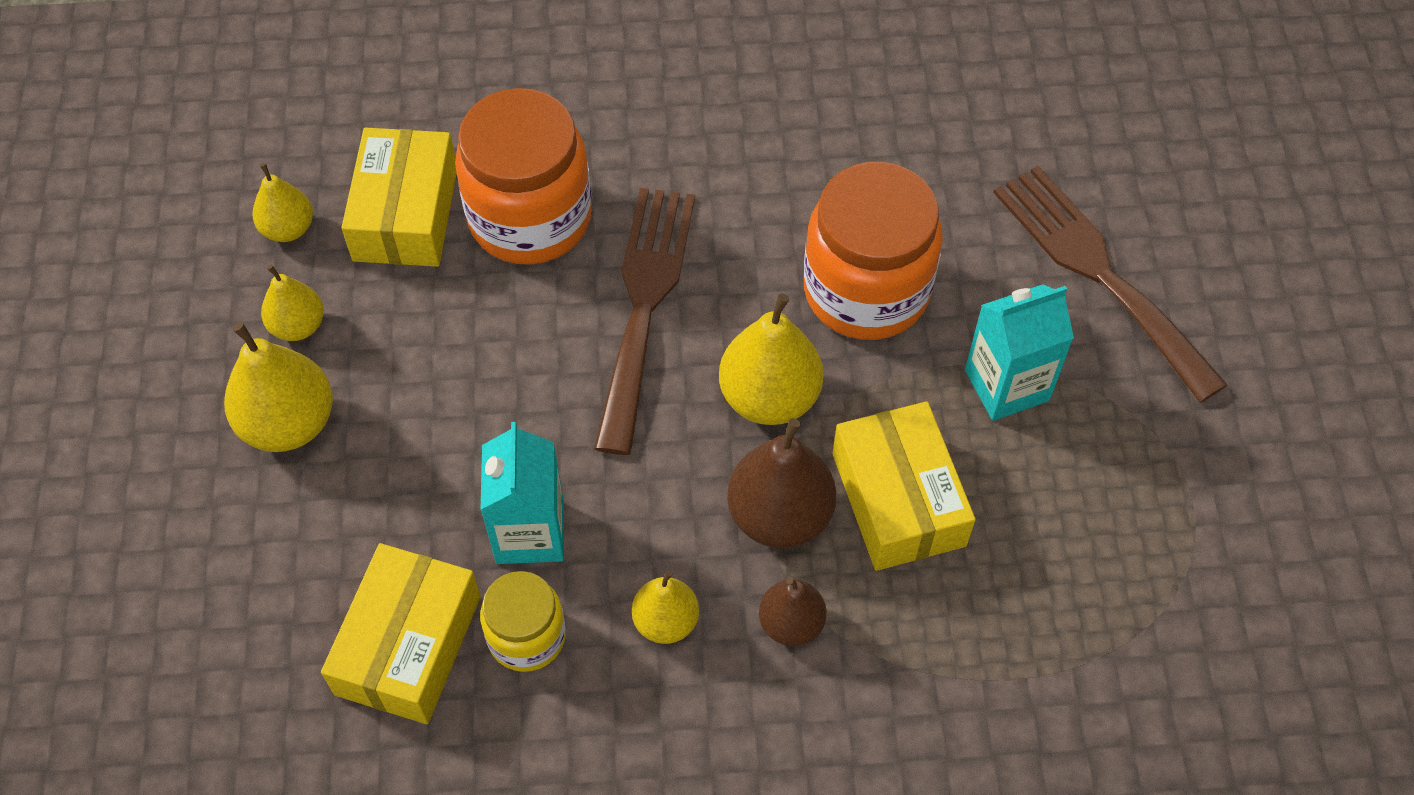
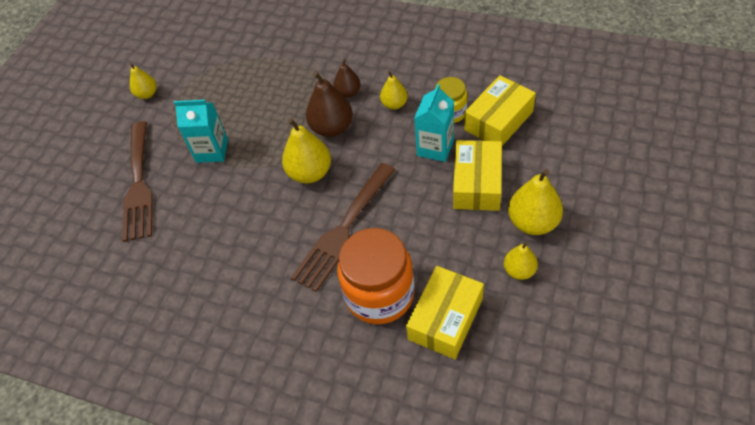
camera: 150 degrees left, 5 degrees down
yellow pear [252,163,313,242] -> yellow pear moved to [129,63,157,99]
orange jar [804,162,943,340] -> none
yellow box [833,401,976,571] -> yellow box moved to [453,140,502,211]

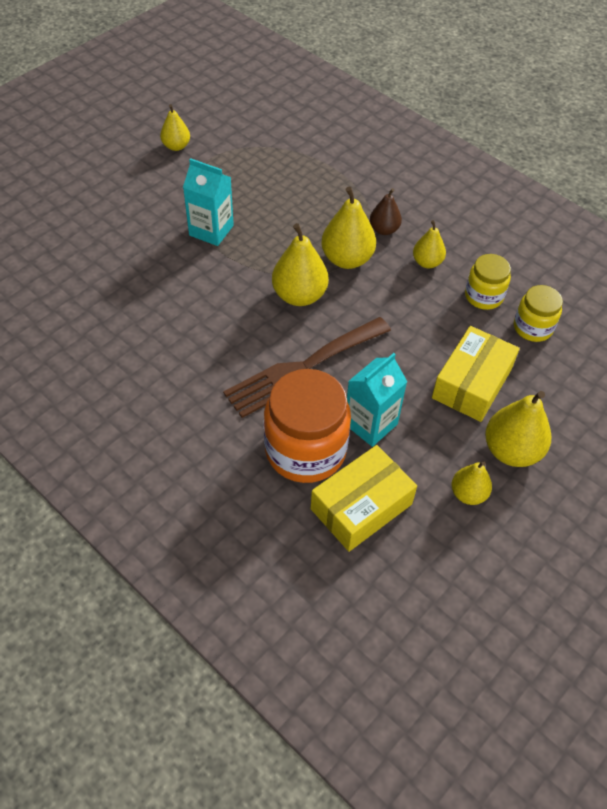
camera: 15 degrees right, 0 degrees up
brown fork [122,121,153,242] -> none
brown pear [306,71,353,137] -> yellow pear [321,187,376,269]
turquoise carton [414,84,454,162] -> turquoise carton moved to [347,353,407,447]
yellow box [464,75,536,146] -> yellow jar [514,285,563,342]

